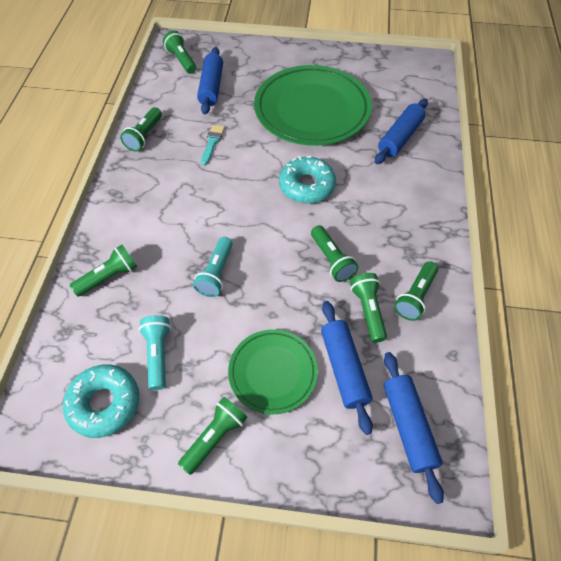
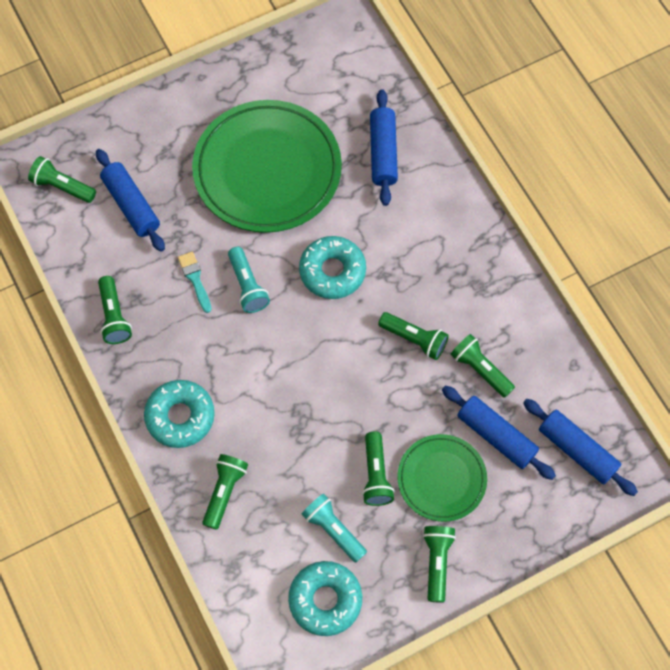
camera: 35 degrees left, 10 degrees up
turquoise flashlight [193,237,233,297] -> turquoise flashlight moved to [228,247,270,313]
green flashlight [394,261,438,321] -> green flashlight moved to [362,431,395,506]
none -> turquoise donut [144,380,215,448]

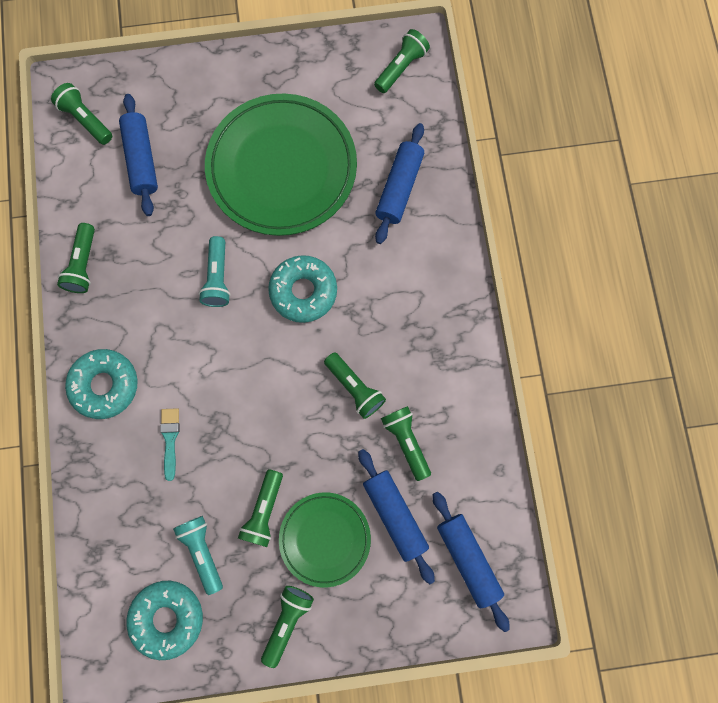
camera: 20 degrees right, 10 degrees up
turquoise brush [178,251,212,313] -> turquoise brush moved to [160,408,180,481]
green flashlight [202,454,248,530] -> green flashlight moved to [374,29,430,93]

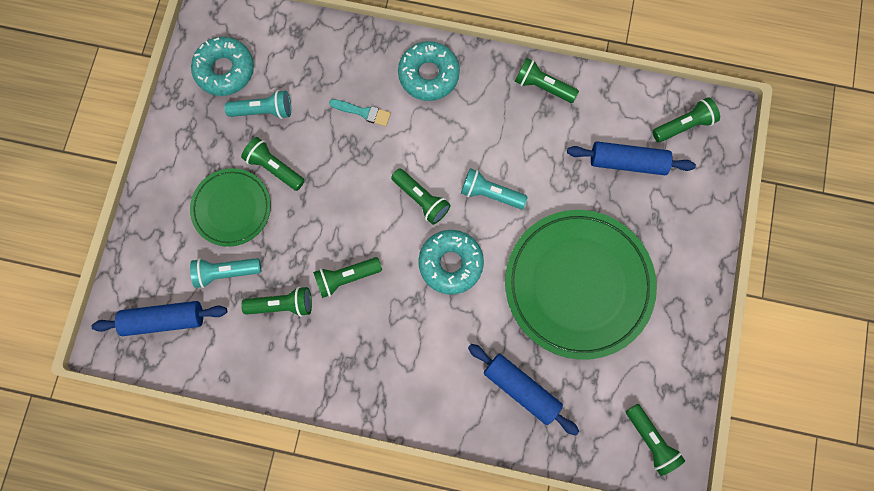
camera: 110 degrees right, 0 degrees up
green flashlight [261,586,314,668] -> green flashlight moved to [391,169,451,225]
blue rolling pin [358,449,435,584] -> turquoise flashlight [190,258,261,288]

